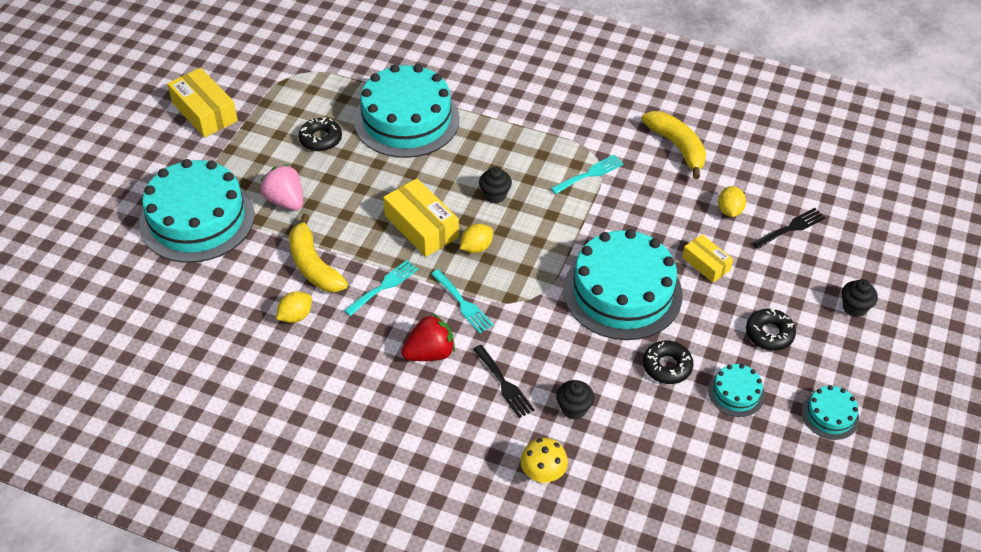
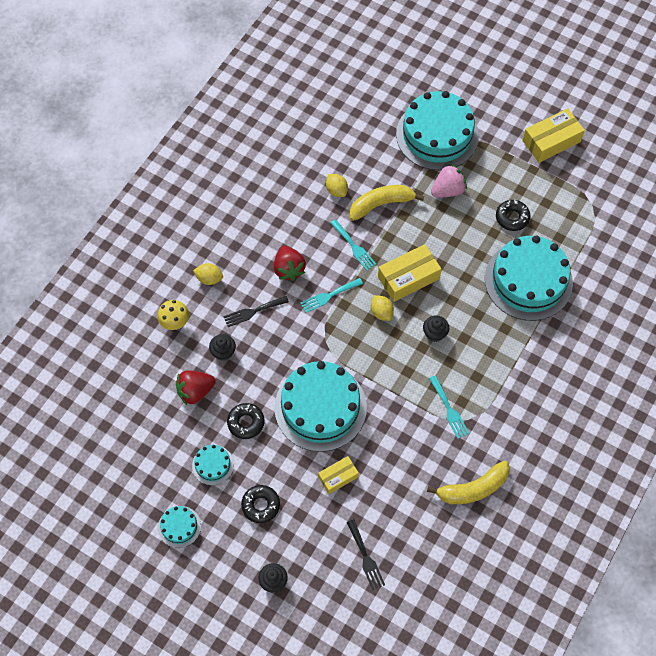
camera: 100 degrees right, 15 degrees up
yellow lemon [718,186,746,217] -> yellow lemon moved to [193,263,223,285]
none -> red strawberry [176,370,216,405]

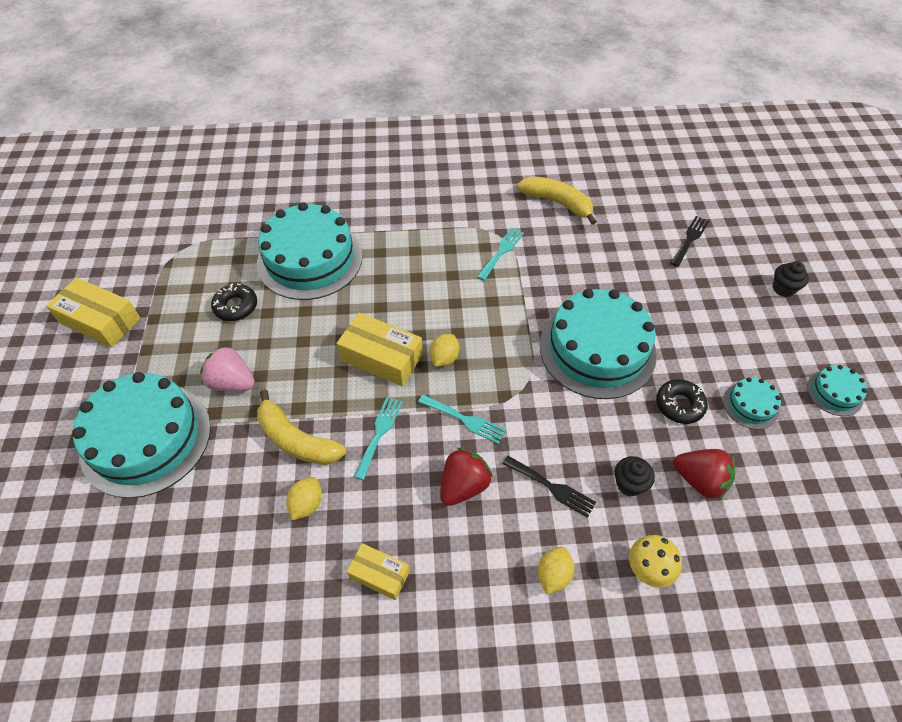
camera: 125 degrees left, 10 degrees down
yellow lemon [193,263,223,285] -> yellow lemon turned 45 degrees clockwise [538,547,574,595]
black donut [241,485,280,523] -> none
yellow box [318,456,359,494] -> yellow box moved to [347,543,410,600]
black cupcake [423,315,449,342] -> none

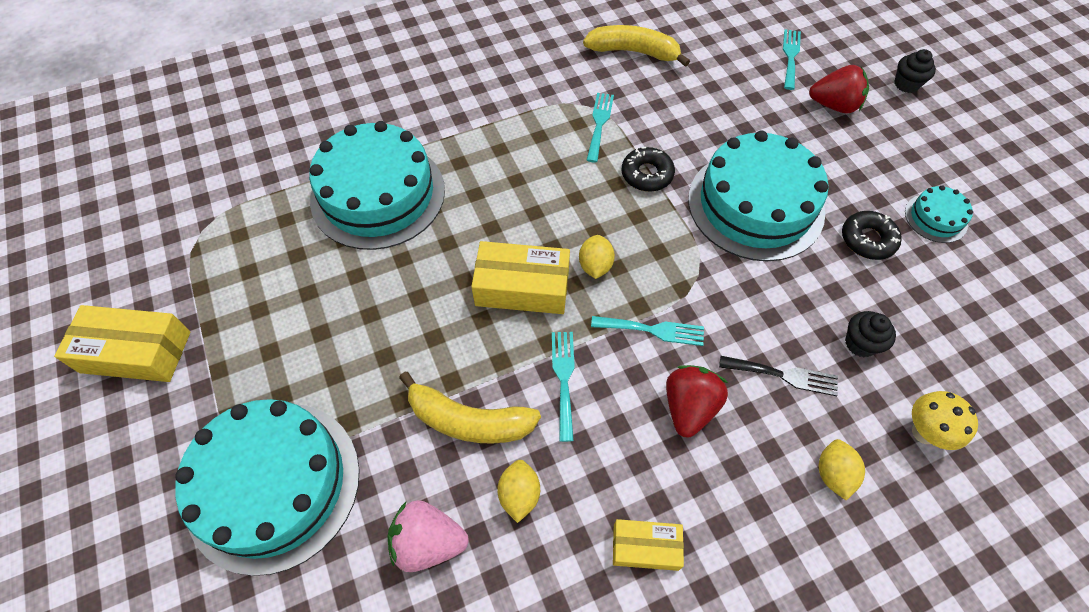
camera: 20 degrees left, 5 degrees up
pink strawberry [200,345,255,391] -> pink strawberry moved to [387,500,469,572]
black donut [211,284,257,321] -> black donut moved to [622,147,675,192]
black fork [670,216,709,267] -> turquoise fork [783,29,801,90]
red strawberry [674,449,735,500] -> red strawberry moved to [809,65,869,113]
turquoise cake [807,365,867,416] -> none

